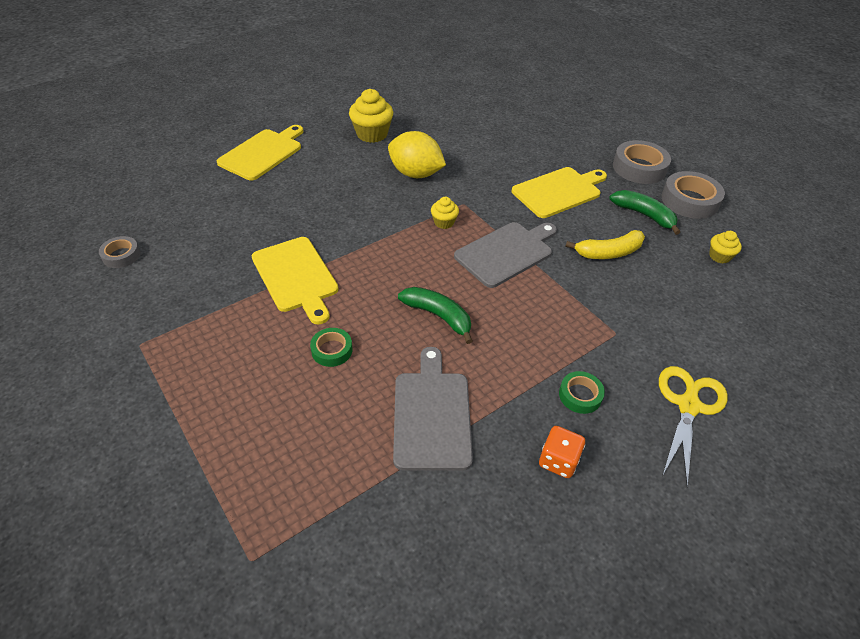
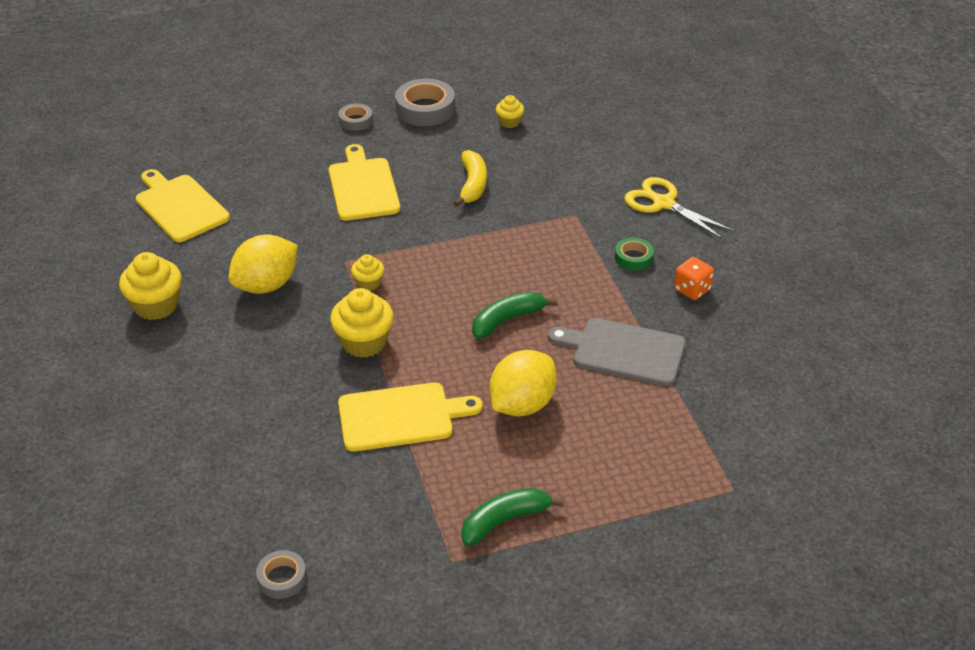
camera: 70 degrees left, 5 degrees down
yellow cutting board [217,125,303,180] -> yellow cutting board moved to [136,169,230,242]
green tape [310,328,352,367] -> yellow lemon [489,350,557,416]
grey cutting board [454,222,557,288] -> none
green banana [610,190,680,235] -> green banana moved to [461,488,564,546]
grey tape [613,140,671,184] -> grey tape [339,103,373,131], size x0.56
none -> yellow cupcake [330,288,394,358]

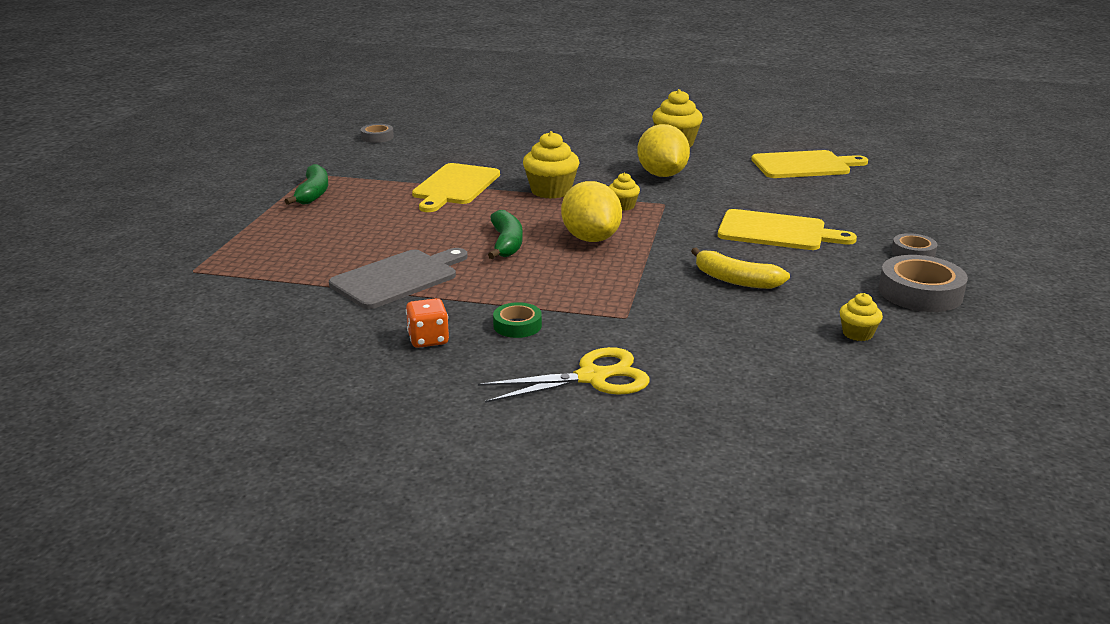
camera: 120 degrees right, 15 degrees down
yellow lemon [489,350,557,416] -> yellow lemon moved to [561,181,622,242]

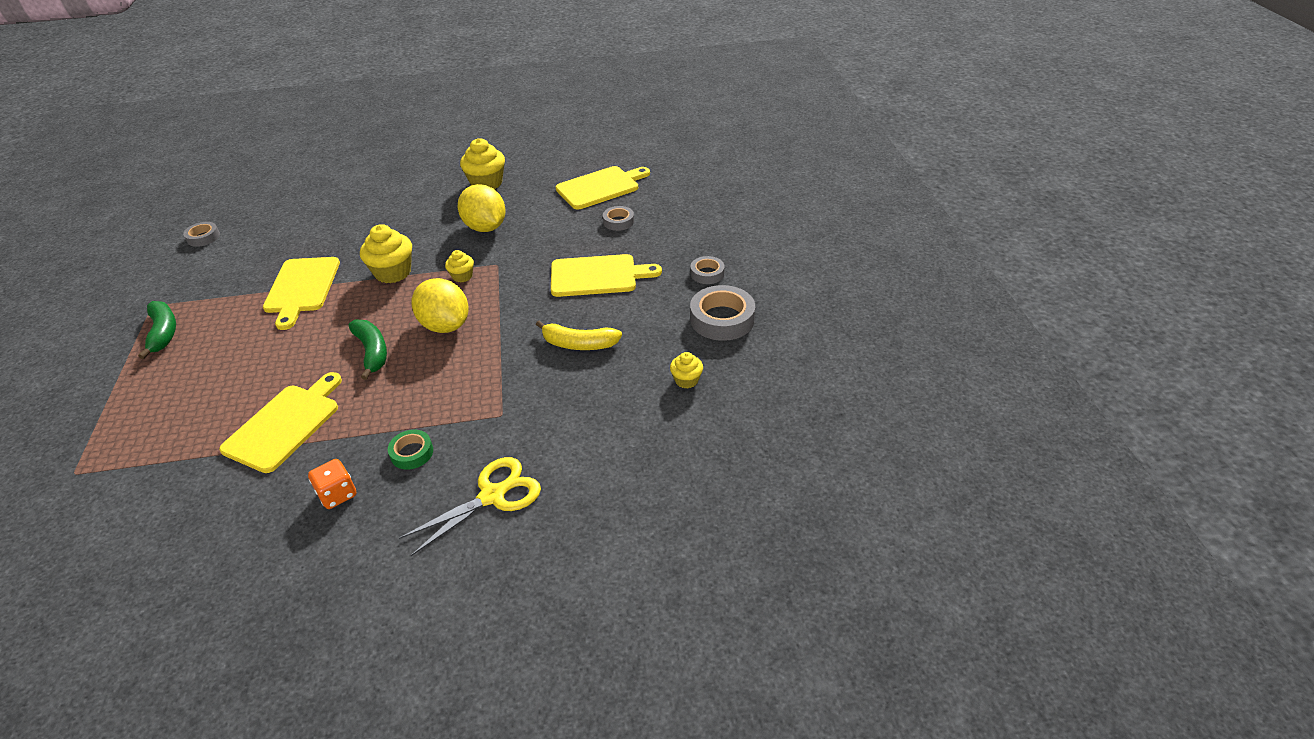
camera: 20 degrees left, 15 degrees up
grey cutting board [329,248,468,309] -> yellow cutting board [219,372,342,473]
none -> grey tape [603,206,634,231]

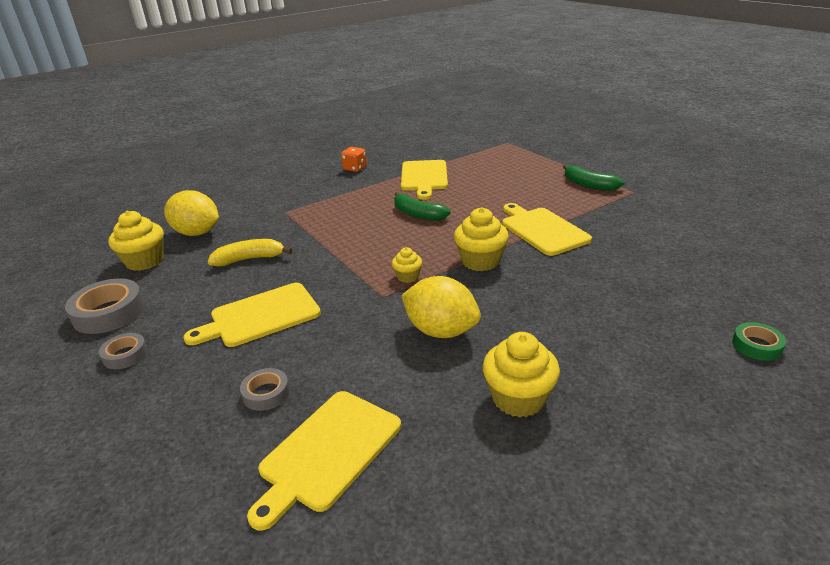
camera: 155 degrees right, 10 degrees down
grey tape [183,222,220,247] -> none
green tape [388,430,433,470] -> green tape moved to [732,322,786,361]
yellow scissors [399,457,541,556] -> none
yellow lemon [412,278,469,333] -> yellow lemon moved to [164,190,219,236]
yellow cupcake [670,352,703,388] -> yellow cupcake [108,211,164,271], size x1.81

